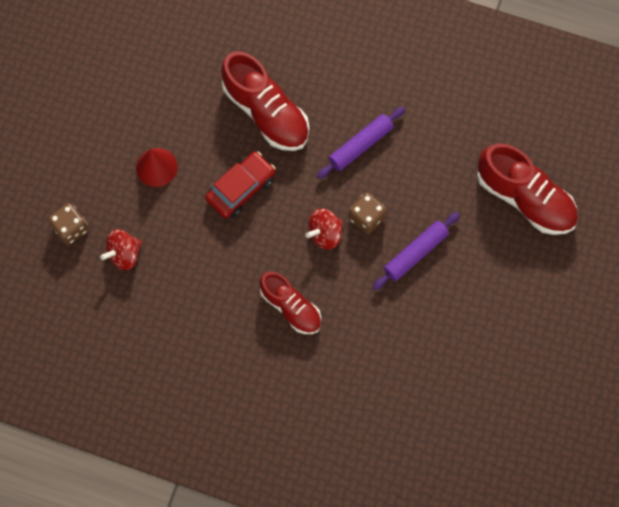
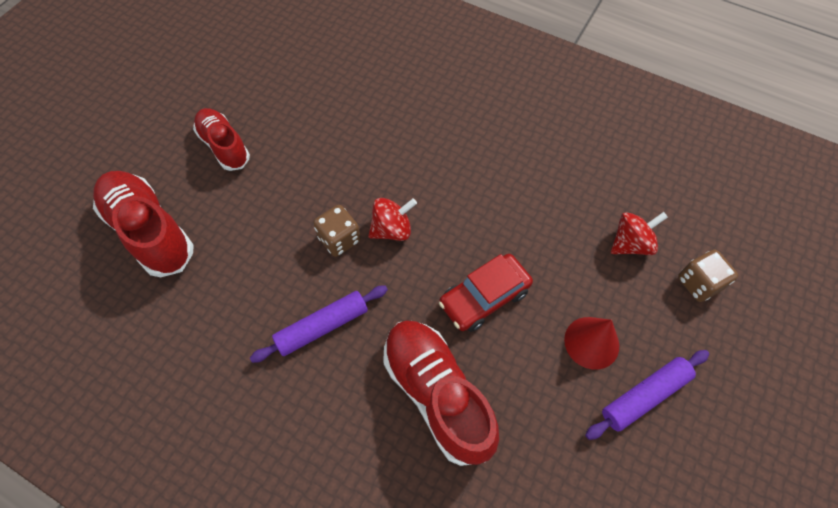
camera: 170 degrees left, 10 degrees down
red shoe [260,272,321,334] -> red shoe moved to [193,108,250,171]
purple rolling pin [373,212,460,290] -> purple rolling pin moved to [585,350,709,440]

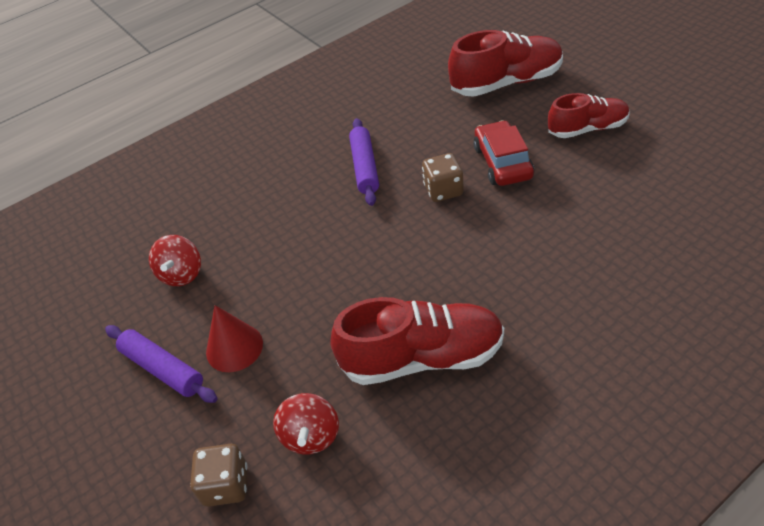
camera: 120 degrees right, 15 degrees down
red spinning top [368,198,417,241] -> red spinning top moved to [149,235,201,286]
red shoe [383,320,499,466] -> red shoe moved to [330,297,504,385]
red car [439,254,533,332] -> red car moved to [473,120,534,186]
purple rolling pin [585,350,709,440] -> purple rolling pin turned 45 degrees counterclockwise [105,325,217,403]

